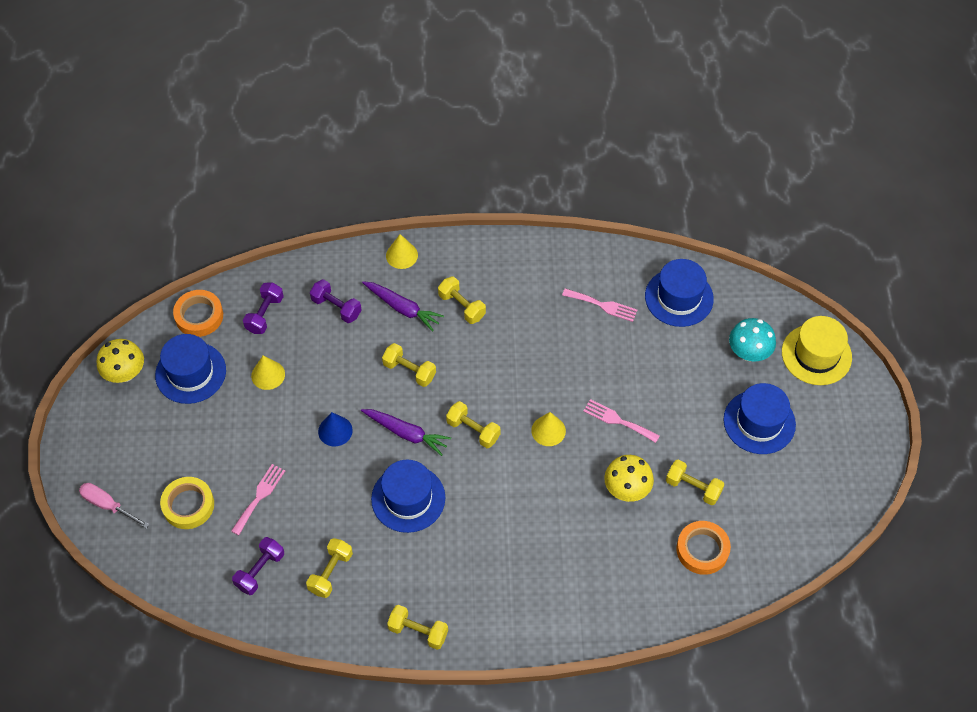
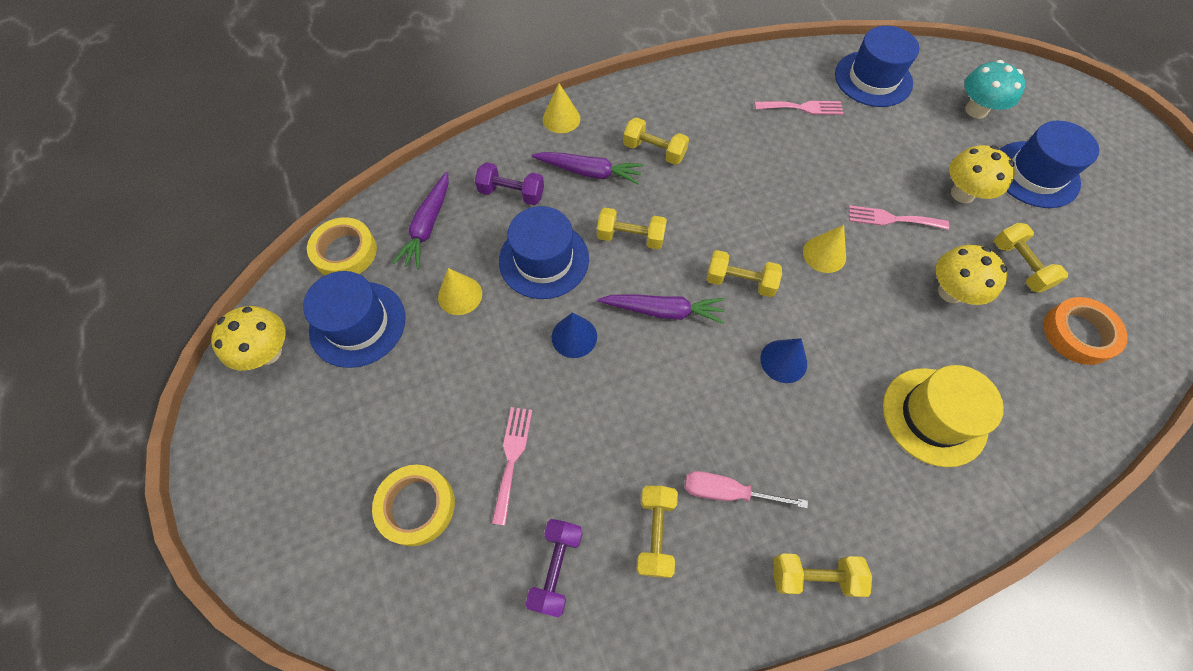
camera: 20 degrees left, 5 degrees up
pink screwdriver [79,483,150,529] -> pink screwdriver moved to [684,471,808,508]
orange tape [173,290,223,337] -> yellow tape [307,217,377,275]
purple dumbbell [243,283,284,334] -> purple carrot [393,172,449,269]
blue hat [371,460,445,533] -> blue hat moved to [499,206,589,299]
yellow dumbbell [666,459,725,505] -> yellow dumbbell turned 60 degrees clockwise [994,223,1068,292]
yellow hat [782,316,852,385] -> yellow hat moved to [883,365,1004,467]
none -> blue cone [760,338,807,383]
none -> yellow mushroom [949,145,1015,203]

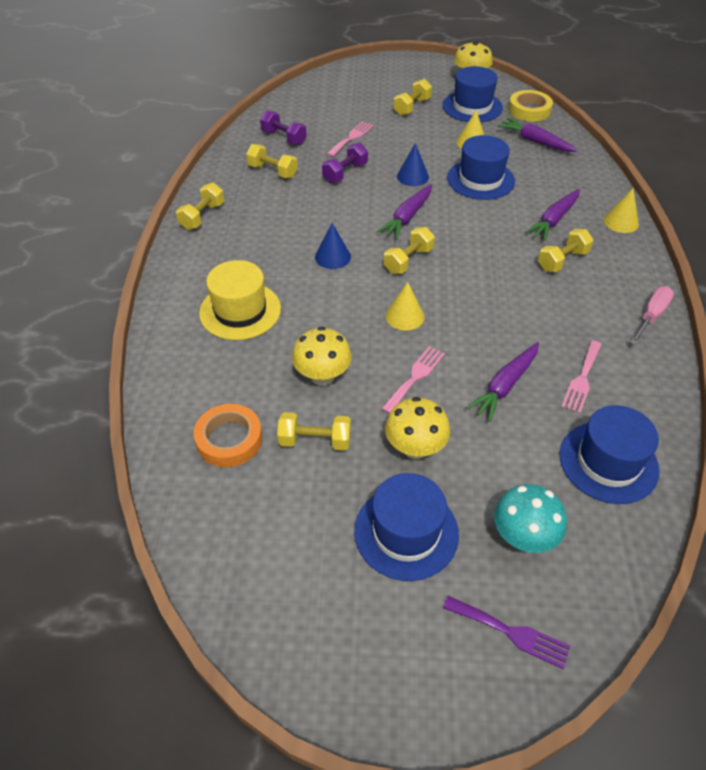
camera: 115 degrees right, 15 degrees down
yellow tape [372,465,455,546] -> none
purple dumbbell [475,162,544,205] -> purple dumbbell moved to [322,143,368,183]
pink fork [492,407,532,526] -> pink fork turned 90 degrees counterclockwise [327,121,374,157]
yellow dumbbell [597,208,667,250] -> yellow dumbbell moved to [393,79,432,116]
pink screwdriver [684,471,808,508] -> pink screwdriver moved to [630,286,674,345]
none -> purple fork [443,596,570,669]
none -> purple carrot [466,342,539,422]

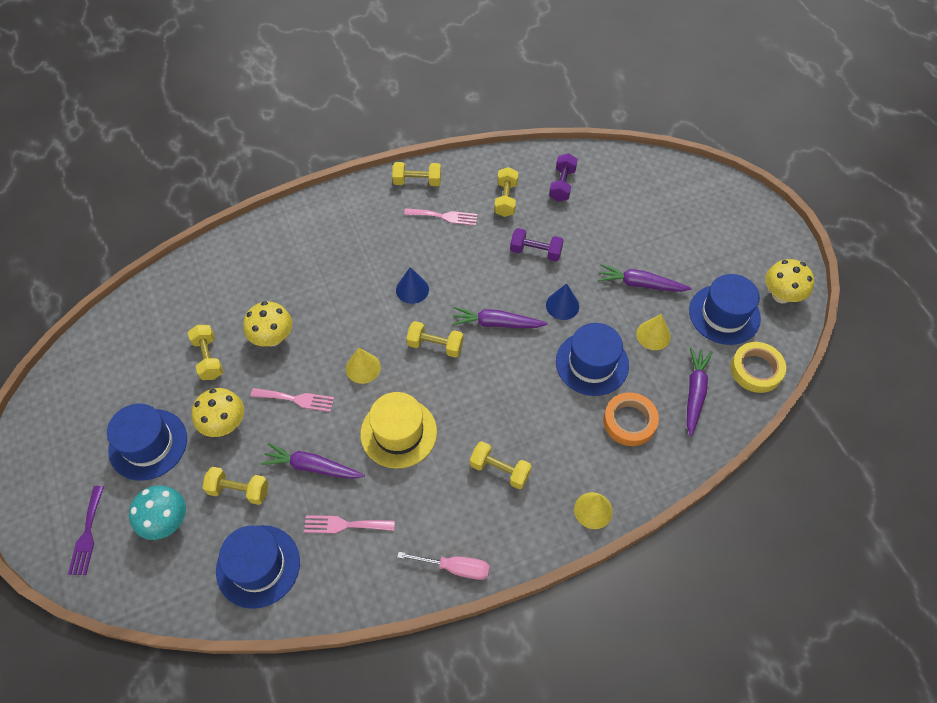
camera: 65 degrees right, 10 degrees up
orange tape [194,404,262,467] -> orange tape moved to [603,392,659,446]
yellow hat [199,260,281,340] -> yellow hat moved to [360,392,437,469]
pink fork [327,121,374,157] -> pink fork moved to [404,208,477,226]
yellow dumbbell [393,79,432,116] -> yellow dumbbell moved to [202,467,269,505]
purple carrot [525,189,580,241] -> purple carrot moved to [598,264,692,292]

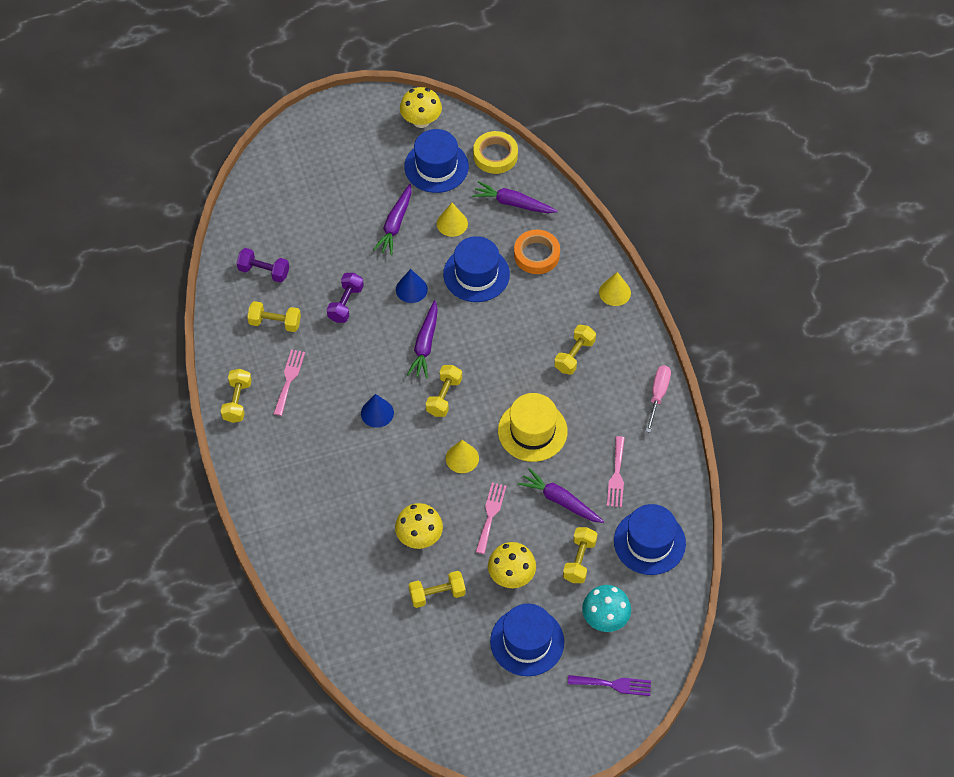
camera: 85 degrees left, 0 degrees up
purple carrot [261,443,365,479] -> purple carrot turned 105 degrees clockwise [518,468,604,523]

